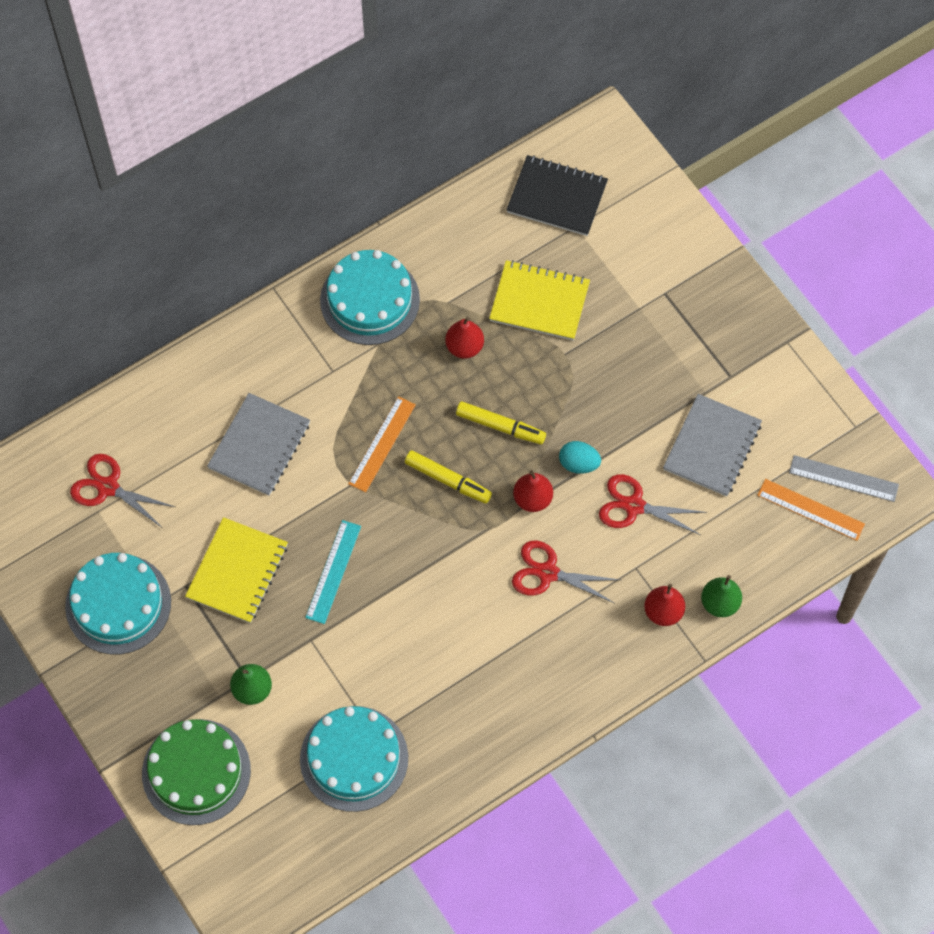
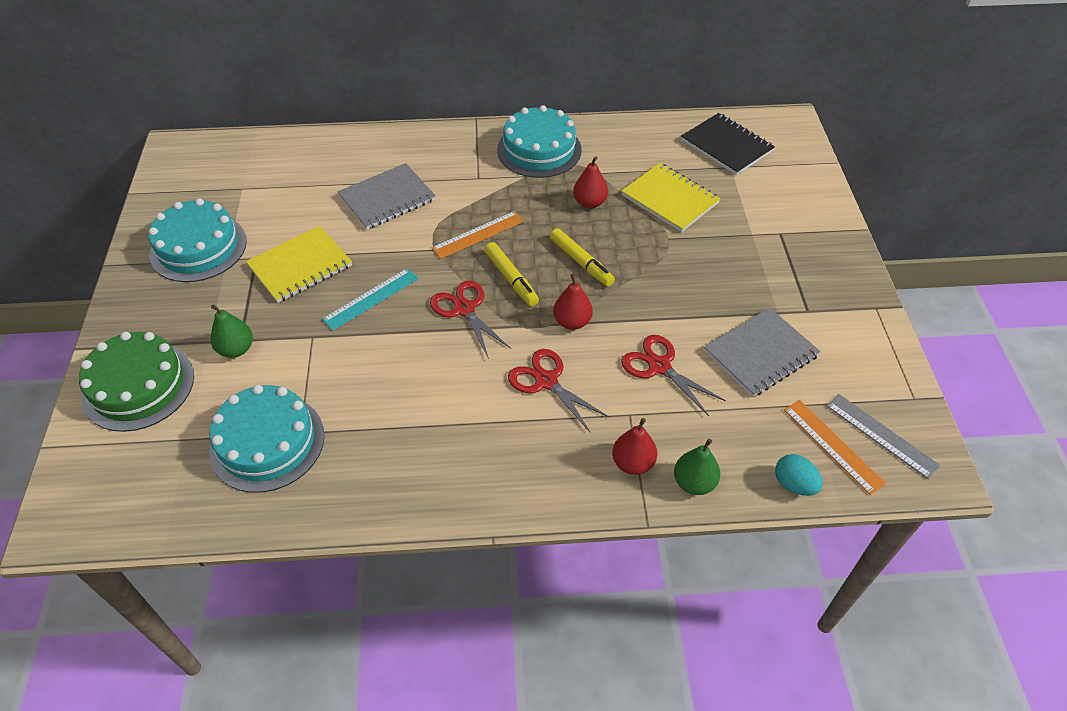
camera: 30 degrees right, 15 degrees down
red scissors [70,454,175,527] -> red scissors moved to [430,280,511,359]
turquoise egg [559,441,601,474] -> turquoise egg moved to [775,454,823,496]

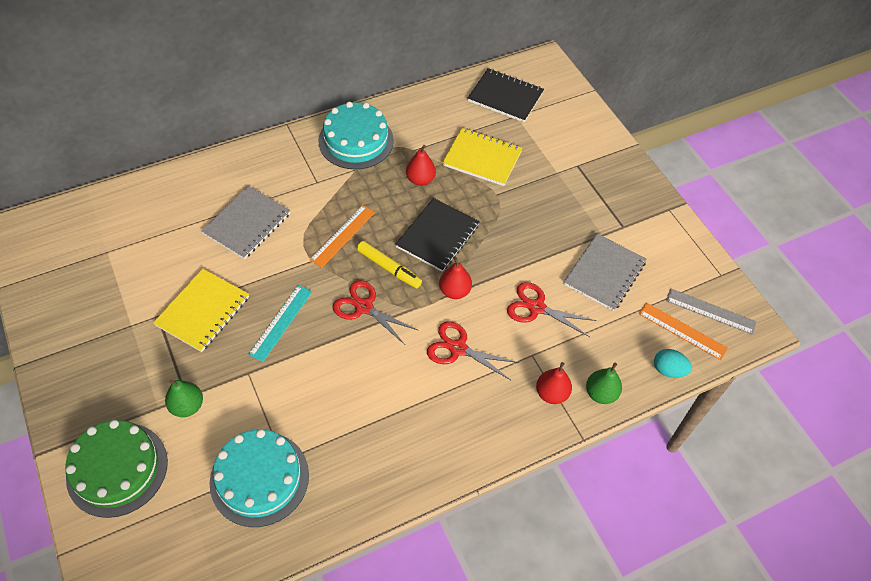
camera: 25 degrees left, 5 degrees up
turquoise cake [149,198,247,282] -> none
yellow marker [550,228,615,287] -> black notebook [395,198,480,272]

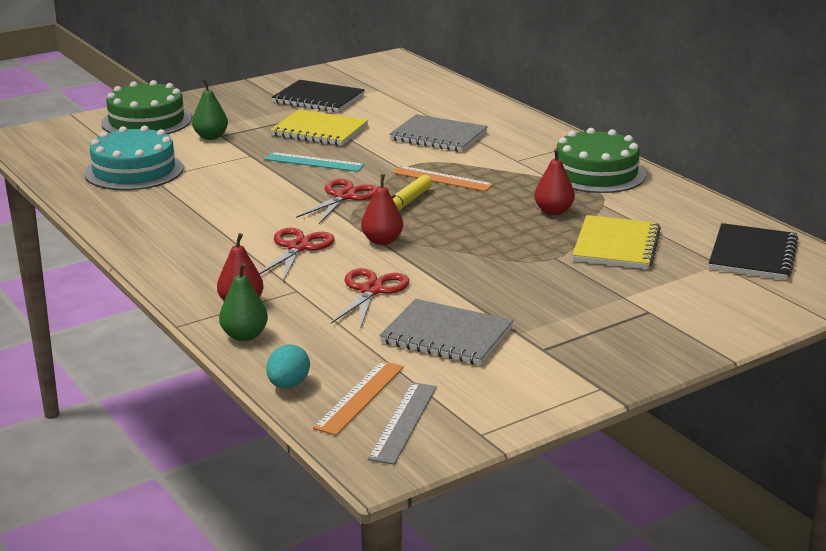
camera: 85 degrees right, 30 degrees down
turquoise cake [318,102,394,170] -> green cake [557,128,646,193]
black notebook [395,198,480,272] -> black notebook moved to [272,80,365,112]

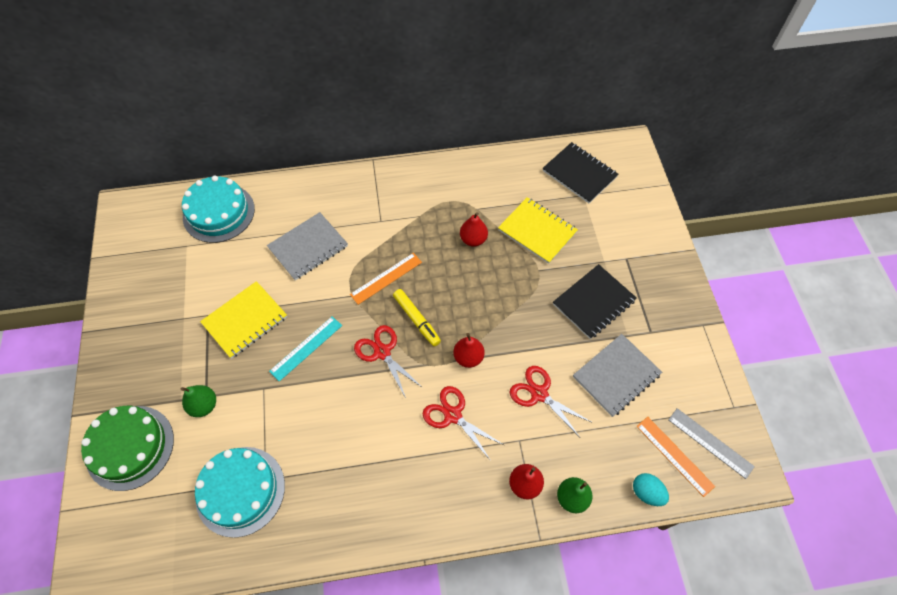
camera: 65 degrees left, 35 degrees up
black notebook [272,80,365,112] -> black notebook moved to [553,264,637,339]
green cake [557,128,646,193] -> none
none -> turquoise cake [182,176,255,243]

